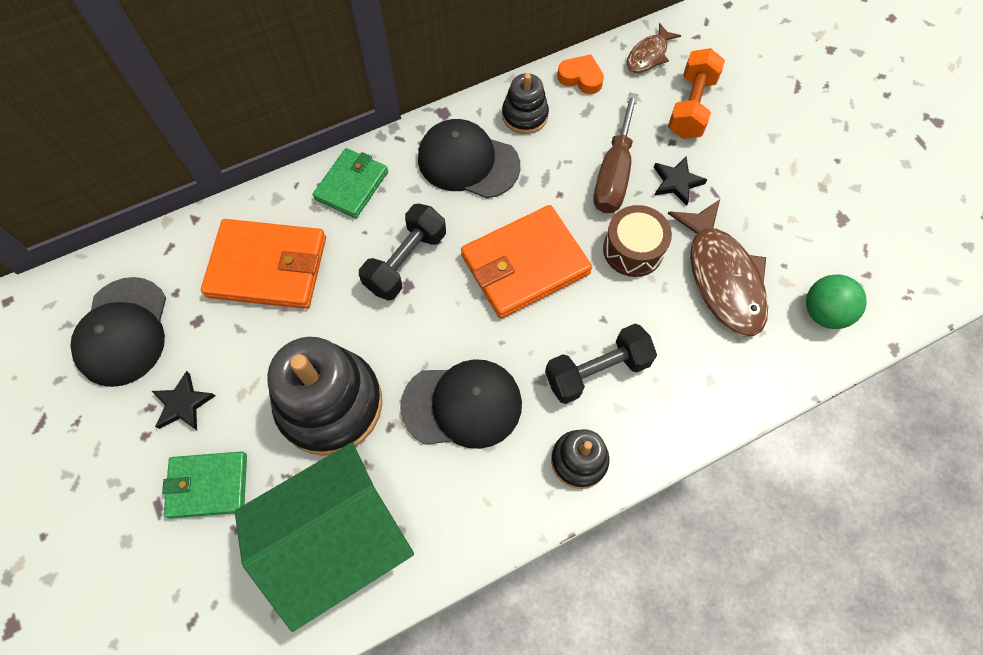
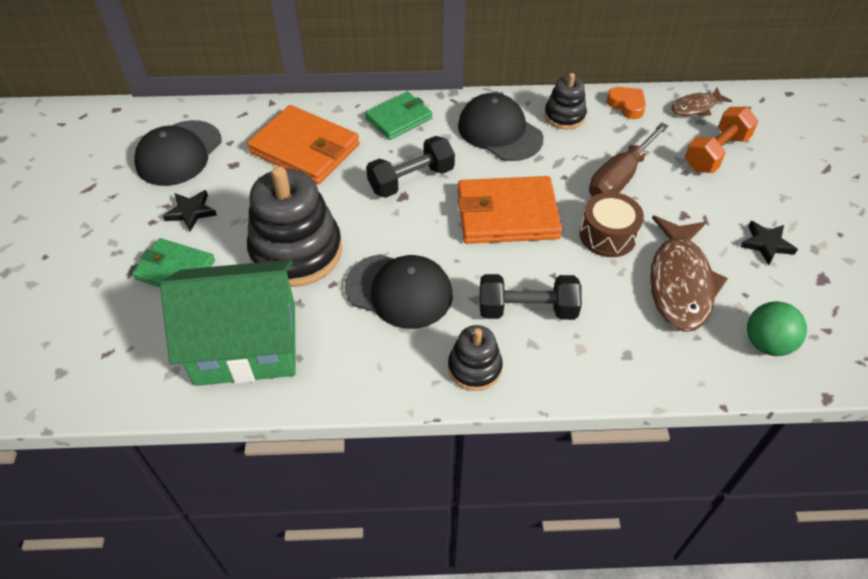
camera: 25 degrees right, 15 degrees down
black star [654,156,707,206] -> black star moved to [740,221,798,265]

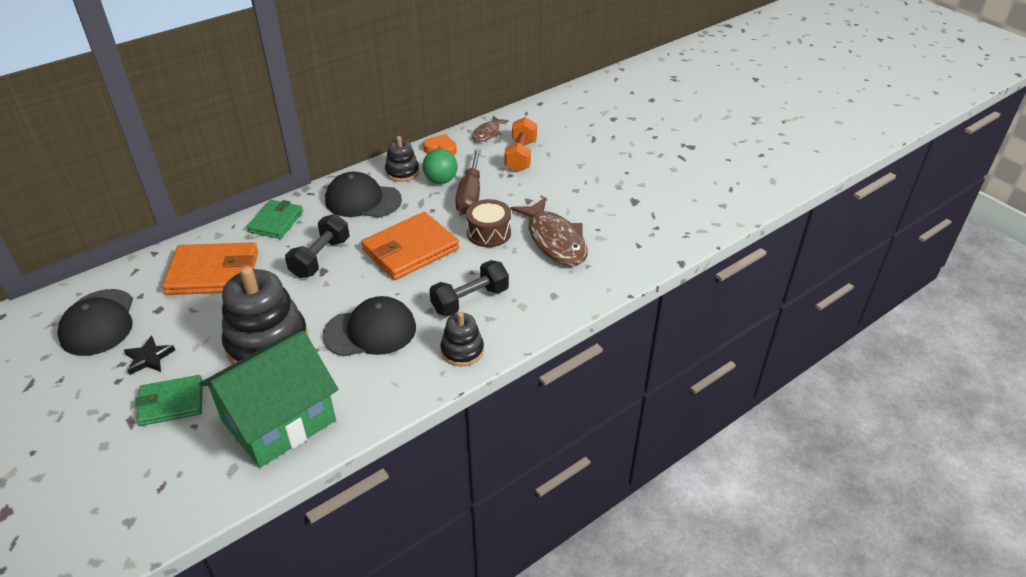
camera: 35 degrees left, 10 degrees down
black star [740,221,798,265] -> none
green ball [747,301,807,356] -> green ball moved to [422,149,457,184]

